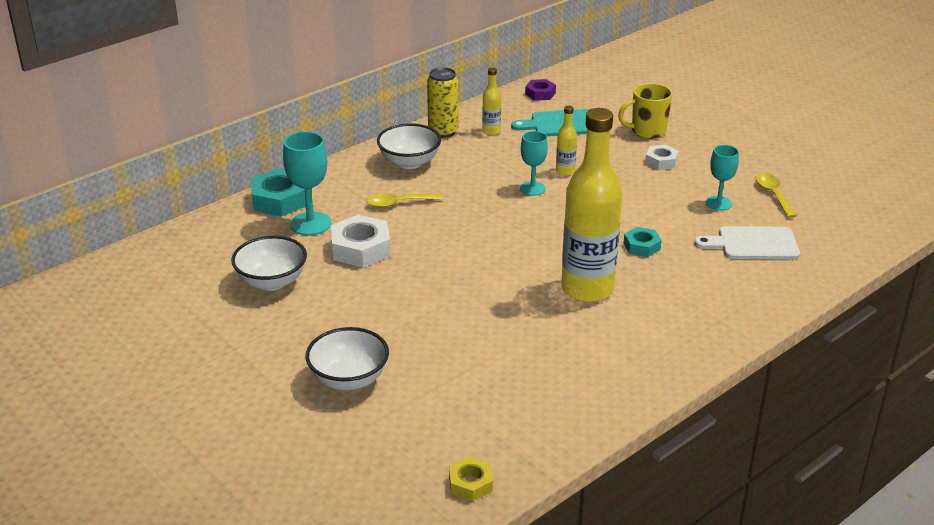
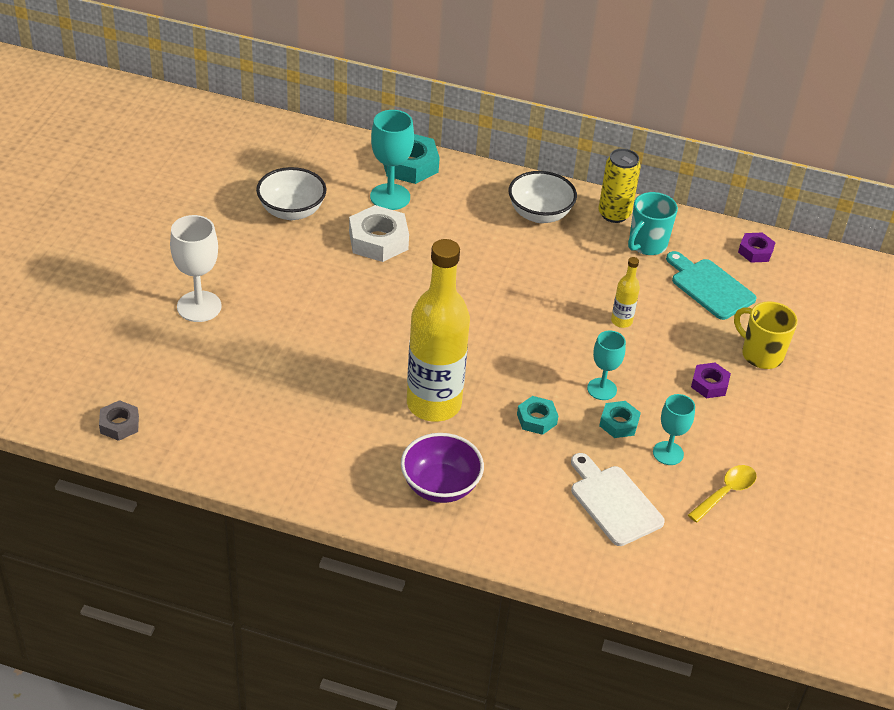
camera: 55 degrees right, 10 degrees up
white bowl [305,327,389,390] -> white goblet [170,215,222,322]
yellow spoon [367,193,444,208] -> none
yellow nut [449,457,493,501] -> grey nut [99,400,139,441]
yellow bottle [482,68,501,135] -> turquoise mug [628,192,678,255]
turquoise goblet [520,131,548,196] -> turquoise goblet moved to [587,331,626,400]
white nut [645,145,678,170] -> purple nut [691,363,731,398]
none -> purple bowl [401,433,484,503]
none -> turquoise nut [599,401,641,438]

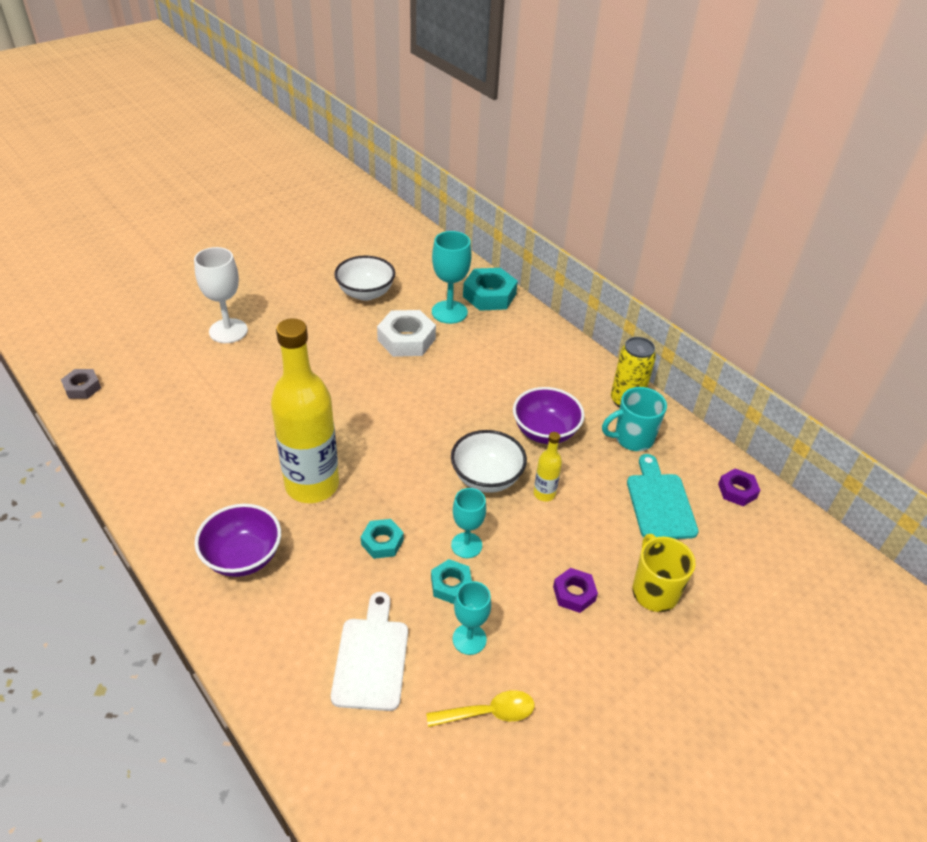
camera: 35 degrees right, 0 degrees up
white bowl [509,171,577,223] -> white bowl moved to [451,430,527,493]
none -> purple bowl [513,387,585,444]

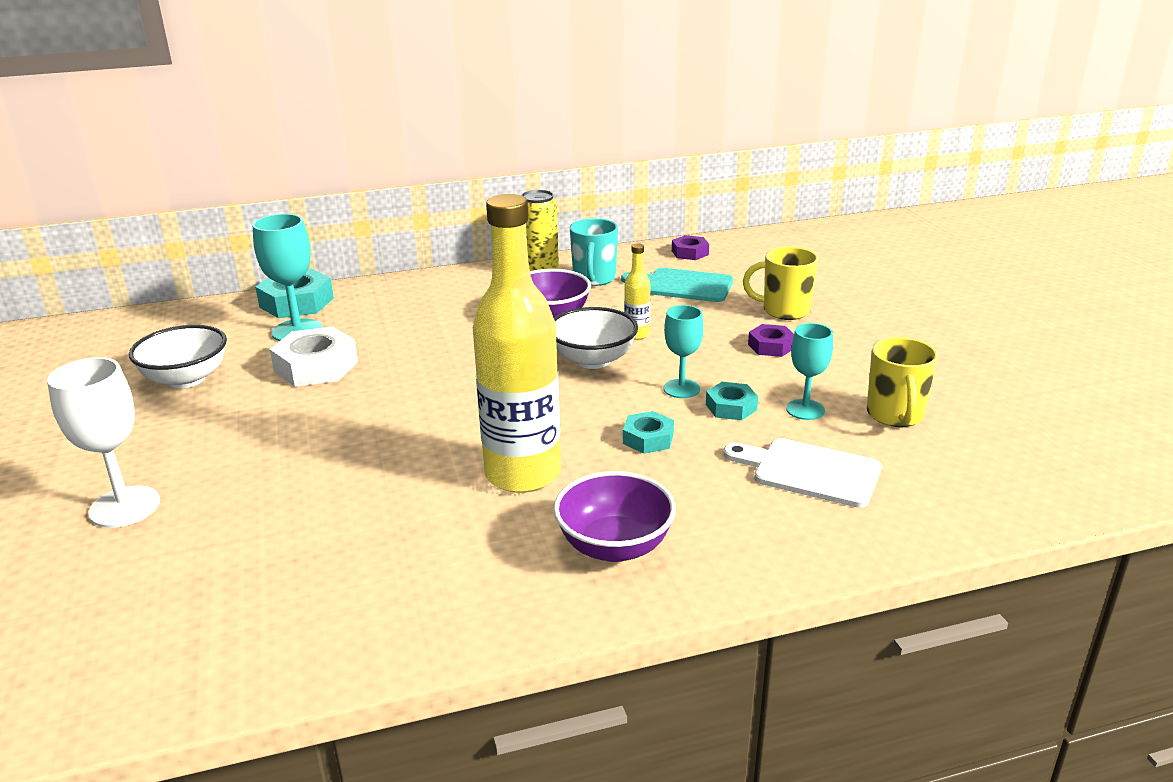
camera: 65 degrees left, 15 degrees down
grey nut [61,369,101,399] -> none
yellow spoon [426,690,535,727] -> yellow mug [867,337,938,427]

